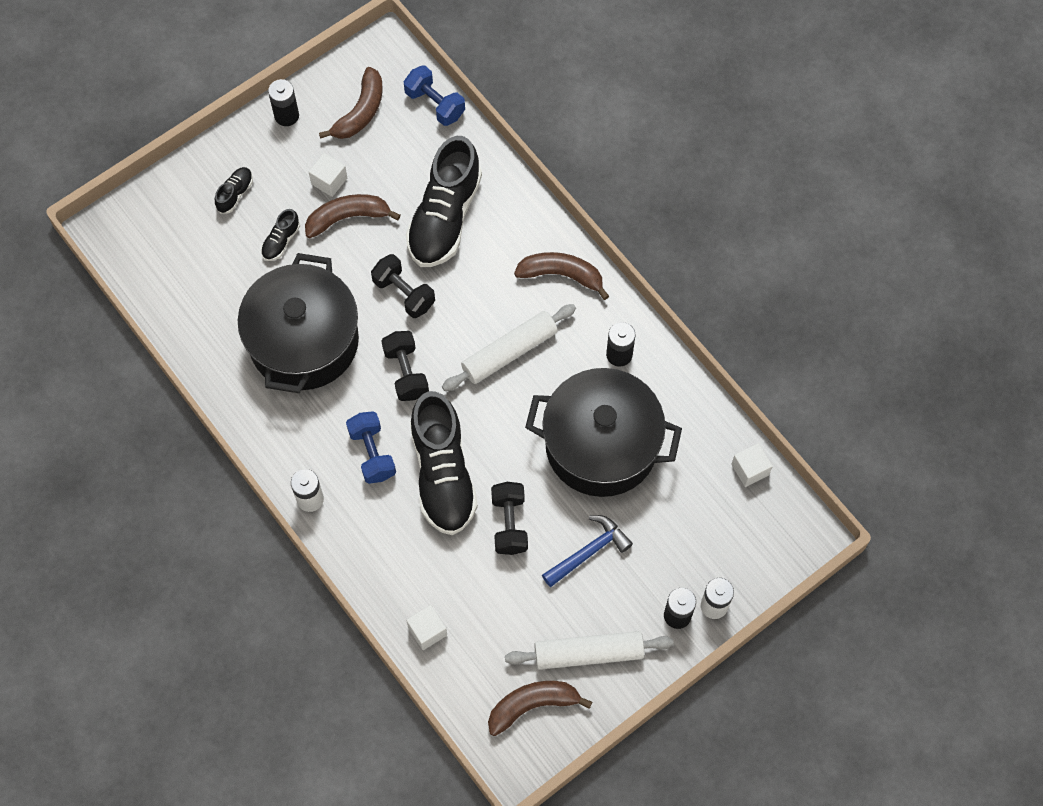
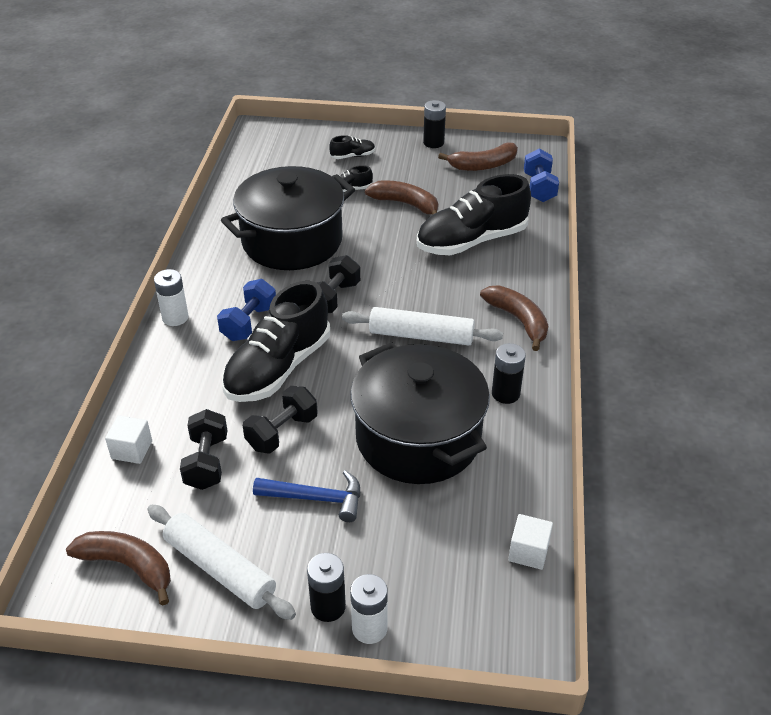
camera: 45 degrees right, 25 degrees down
white cube [309,153,347,197] -> none
black dumbbell [371,254,435,318] -> black dumbbell moved to [180,409,227,490]

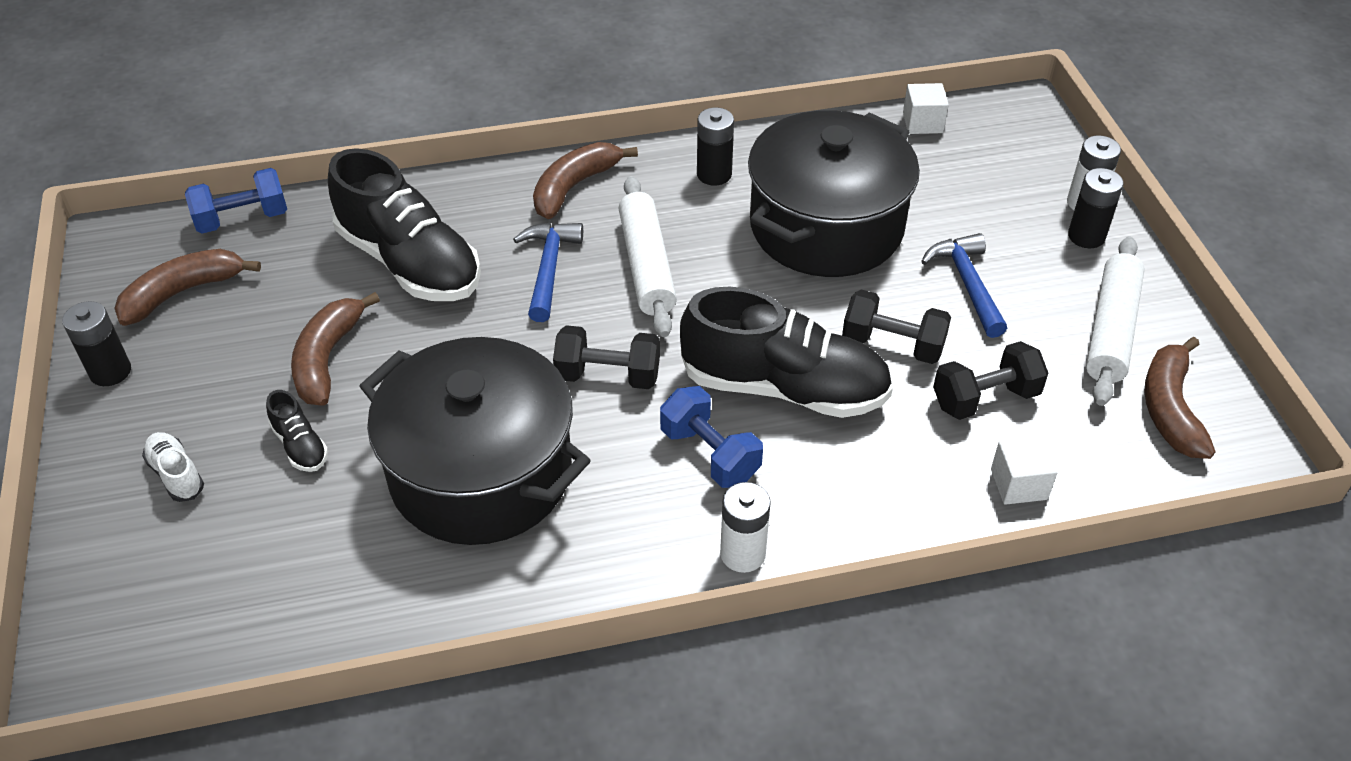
camera: 110 degrees left, 5 degrees up
blue dumbbell [217,279,276,341] -> blue dumbbell turned 45 degrees clockwise [660,386,763,488]
black shoe [329,135,375,159] -> white shoe [142,432,204,502]
brown banana [438,143,518,171] -> brown banana turned 90 degrees counterclockwise [114,249,261,326]
none -> blue hammer [513,223,583,322]

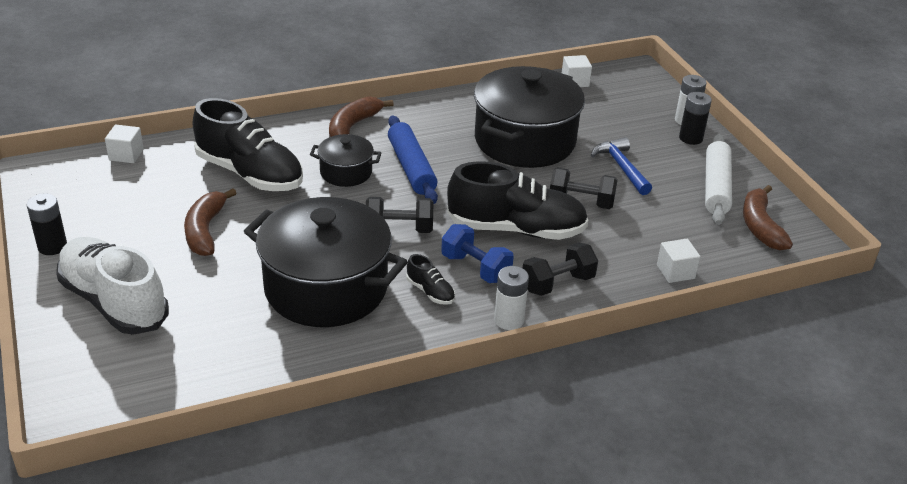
camera: 10 degrees left, 10 degrees down
brown banana [114,249,261,326] -> none
white shoe [142,432,204,502] -> white shoe [56,237,169,335], size x2.36
blue dumbbell [185,168,287,234] -> white cube [105,124,144,163]
black shoe [266,390,328,472] -> black shoe moved to [406,254,455,305]
blue hammer [513,223,583,322] -> black pot [310,134,381,187]
white rolling pin [619,176,677,337] -> blue rolling pin [388,116,438,204]
black battery [697,108,734,186] -> none
black dumbbell [933,341,1048,420] -> black dumbbell moved to [523,243,598,296]

